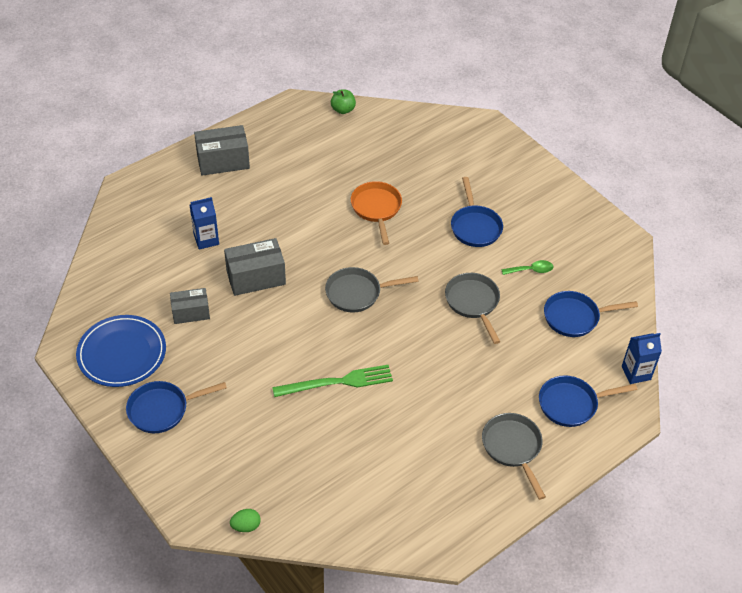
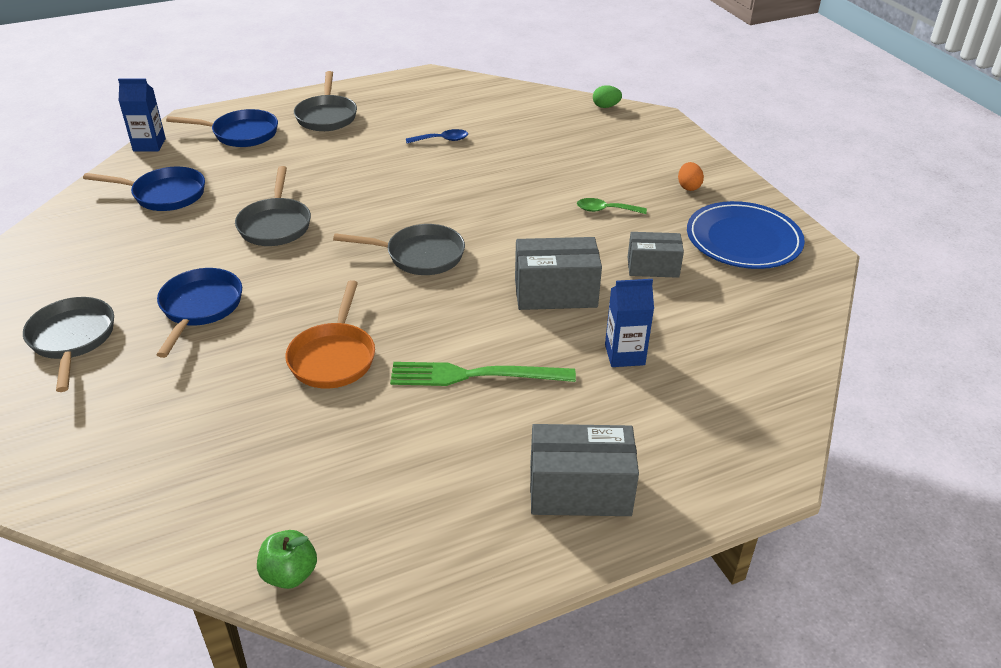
camera: 165 degrees left, 10 degrees down
blue pan [126,381,227,433] -> orange egg [678,162,704,191]
green fork [272,365,393,397] -> green fork moved to [390,362,576,386]
green spoon [501,260,553,275] -> green spoon moved to [577,198,647,214]
none -> grey pan [23,297,114,392]
none -> blue spoon [406,129,468,144]

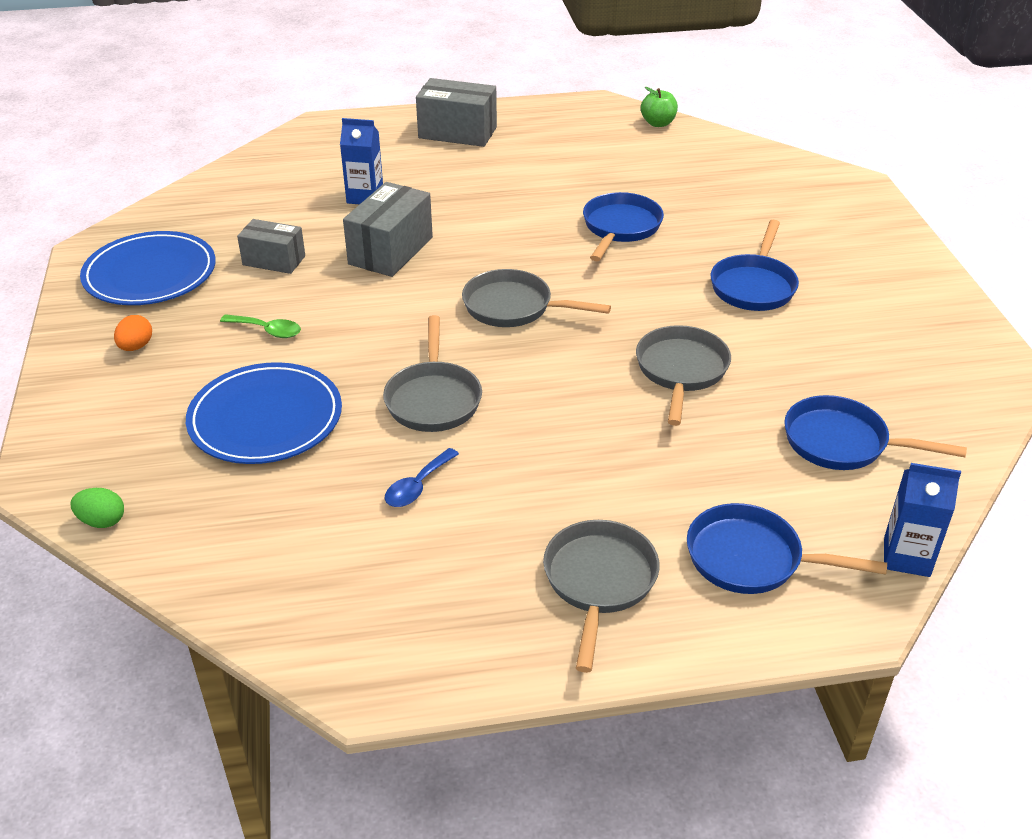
camera: 165 degrees left, 0 degrees up
grey pan [23,297,114,392] -> grey pan moved to [383,315,482,432]
orange pan [285,280,375,389] -> blue pan [583,192,664,261]
green fork [390,362,576,386] -> none
blue spoon [406,129,468,144] -> blue spoon turned 60 degrees counterclockwise [385,448,459,507]
grey box [515,237,602,310] -> grey box turned 75 degrees counterclockwise [343,182,433,277]
none -> blue plate [186,362,342,464]

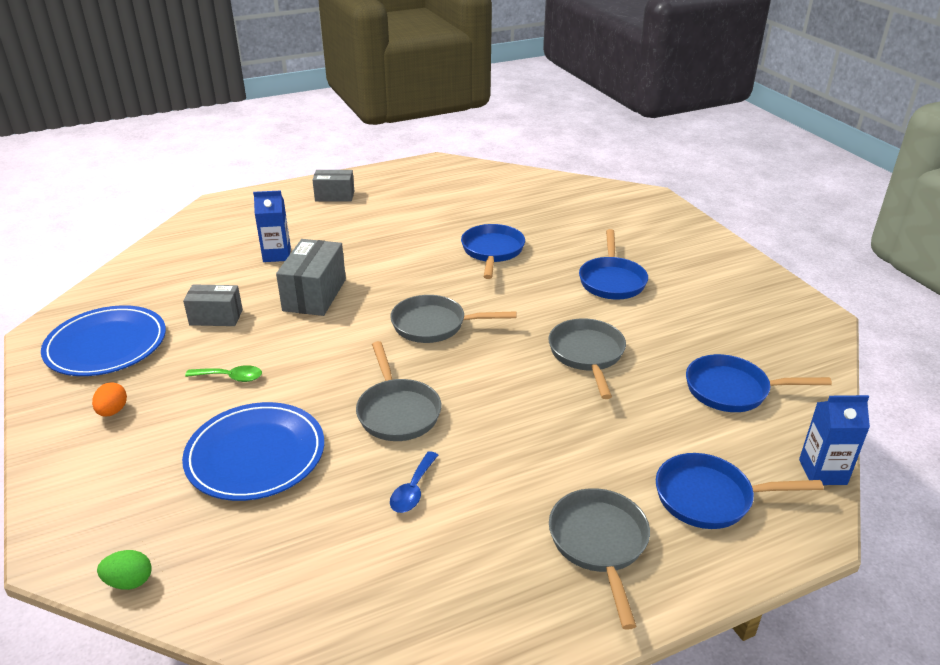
camera: 15 degrees left, 5 degrees down
grey box [416,78,497,147] -> grey box [312,170,354,201], size x0.65
green apple [641,87,678,127] -> none

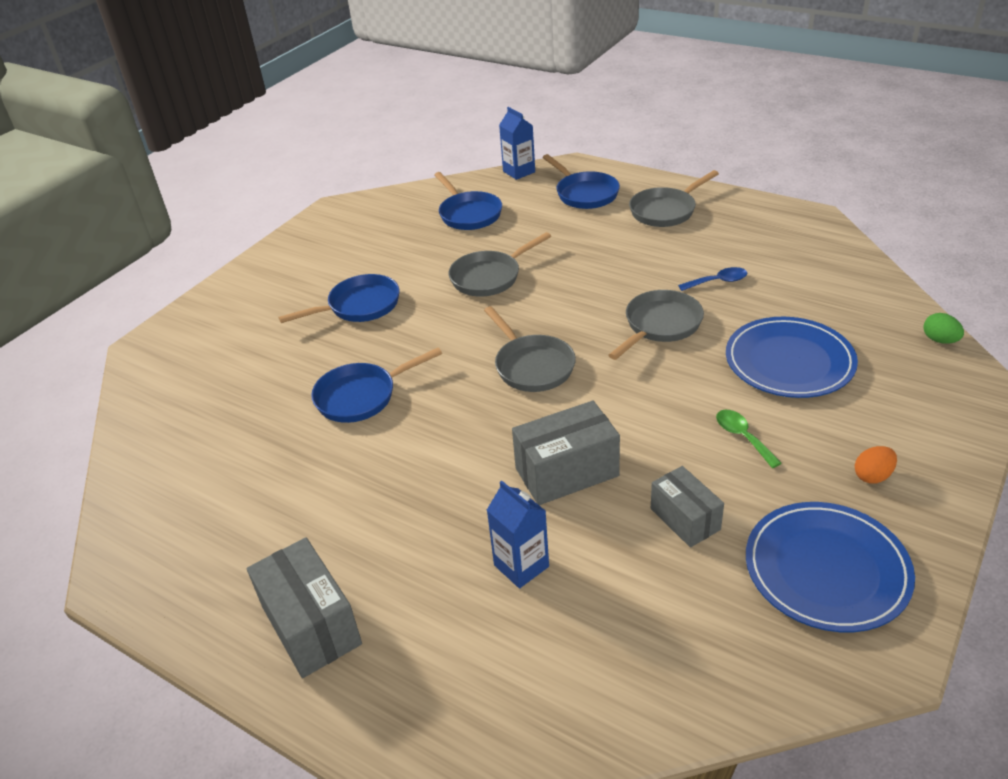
camera: 120 degrees left, 5 degrees up
grey box [312,170,354,201] -> grey box [247,538,362,678], size x1.53

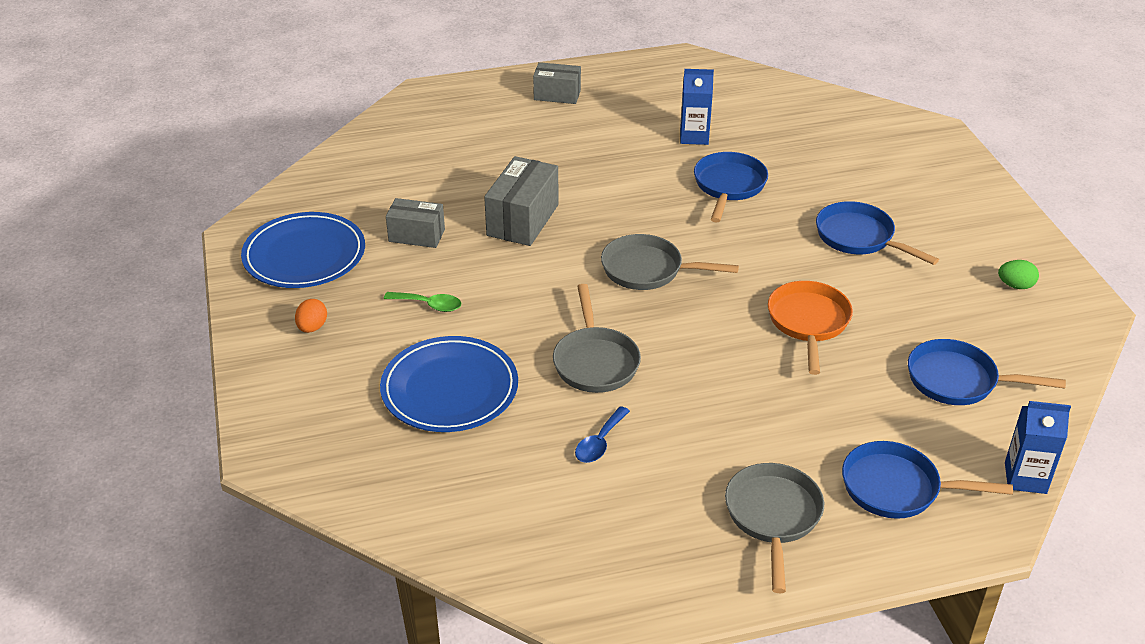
camera: 130 degrees right, 0 degrees up
grey box [247,538,362,678] -> grey box [533,62,581,104], size x0.65
blue pan [279,274,400,323] -> blue pan turned 120 degrees clockwise [816,201,939,265]
grey pan [449,232,551,296] -> orange pan [768,281,853,375]
blue carton [487,480,549,588] -> blue carton moved to [680,69,714,145]
green egg [923,313,964,344] -> green egg moved to [998,260,1039,289]

